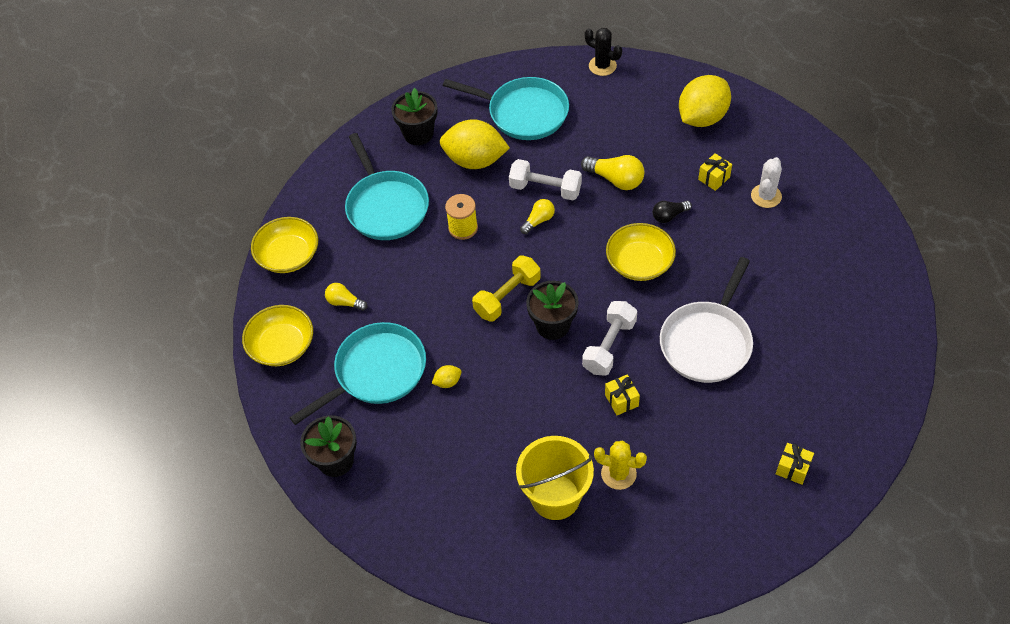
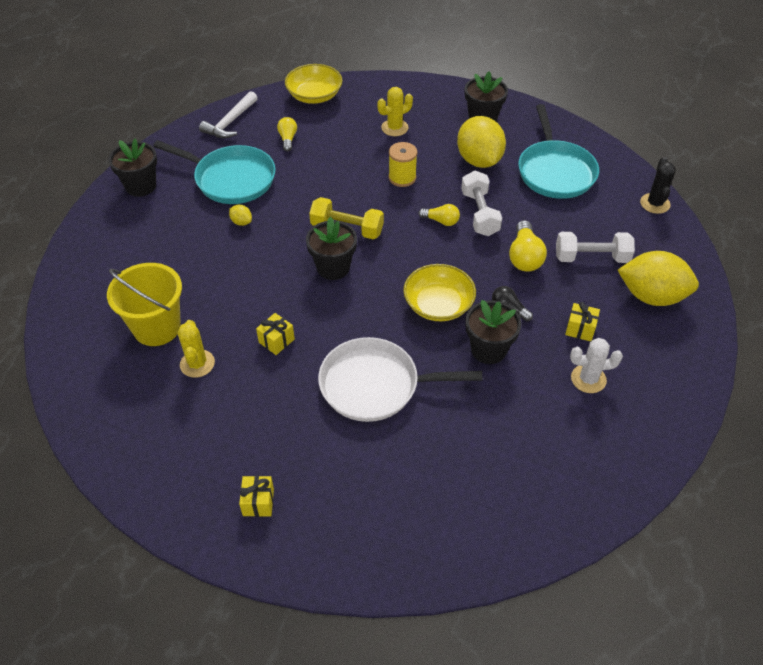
camera: 60 degrees right, 5 degrees down
yellow bowl [242,305,313,366] -> white hammer [199,91,258,138]
turquoise pan [345,133,429,240] -> yellow cactus [377,87,413,136]
white dumbbell [582,301,637,376] -> white dumbbell moved to [556,232,635,263]
none -> black flower pot [466,300,521,364]

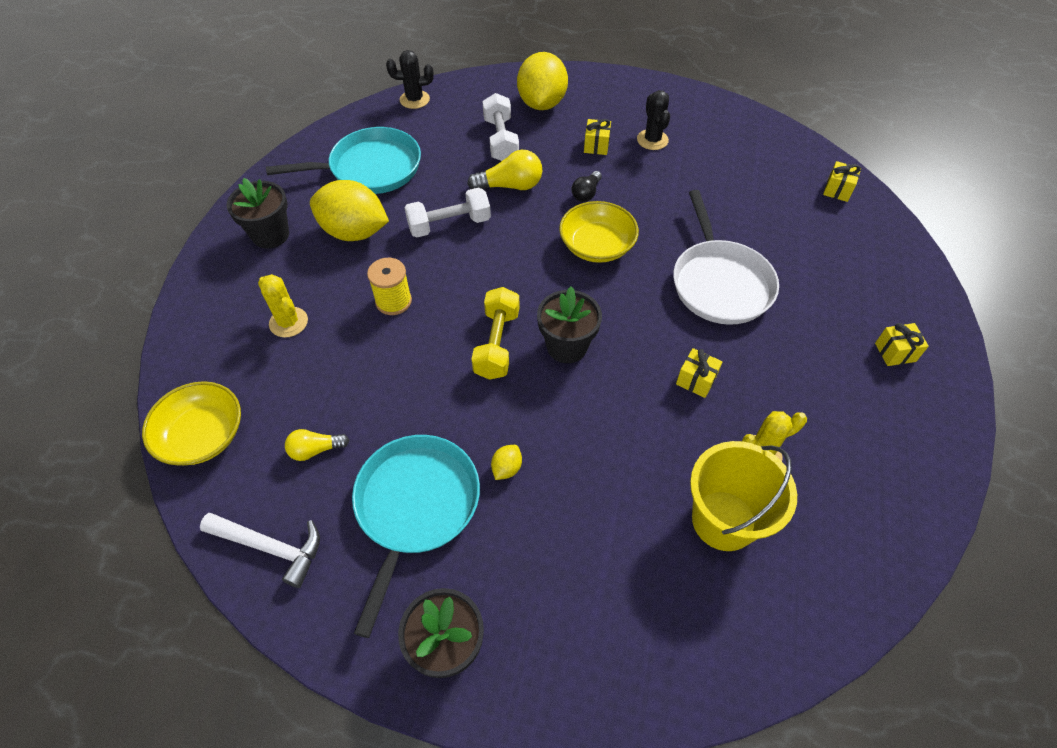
camera: 100 degrees left, 5 degrees up
yellow light bulb [418,204,460,226] -> none
yellow lemon [457,116,506,168] -> yellow lemon turned 45 degrees clockwise [310,180,389,241]
black flower pot [466,300,521,364] -> none
white cactus [570,338,623,393] -> black cactus [637,90,670,150]
none -> yellow gift [823,161,861,202]

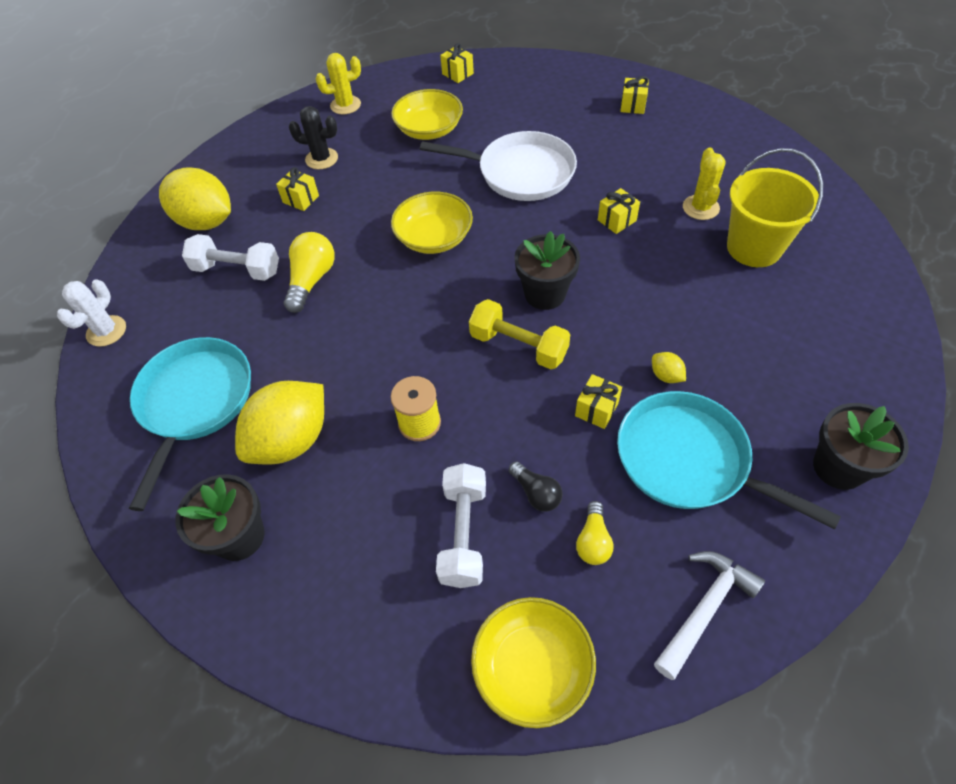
camera: 65 degrees left, 0 degrees up
yellow cactus [258,274,308,338] -> yellow cactus moved to [316,53,361,114]
black cactus [386,50,434,109] -> white cactus [57,279,126,347]
white dumbbell [404,188,491,238] -> white dumbbell moved to [436,463,486,588]
black light bulb [571,171,602,202] -> black light bulb moved to [509,461,563,512]
none -> yellow bowl [391,89,463,140]
none -> yellow gift [575,374,622,429]

